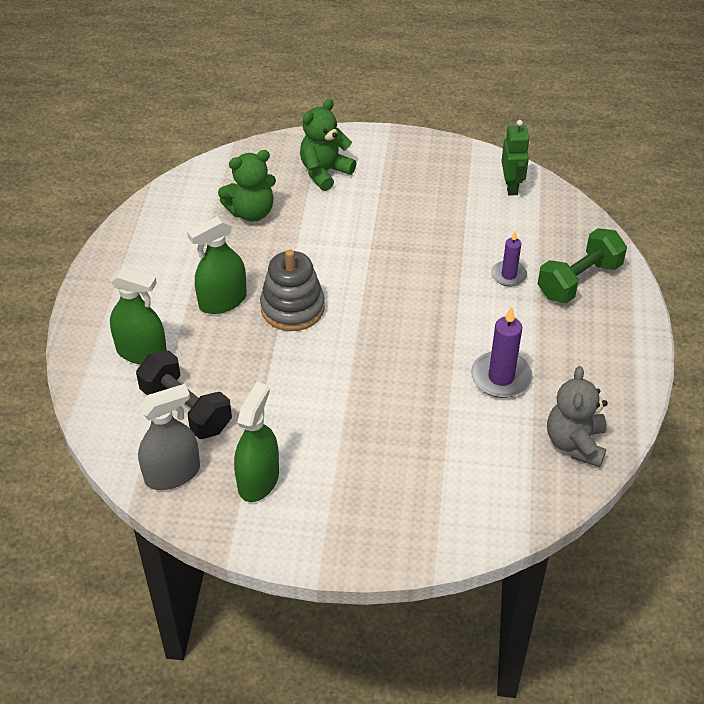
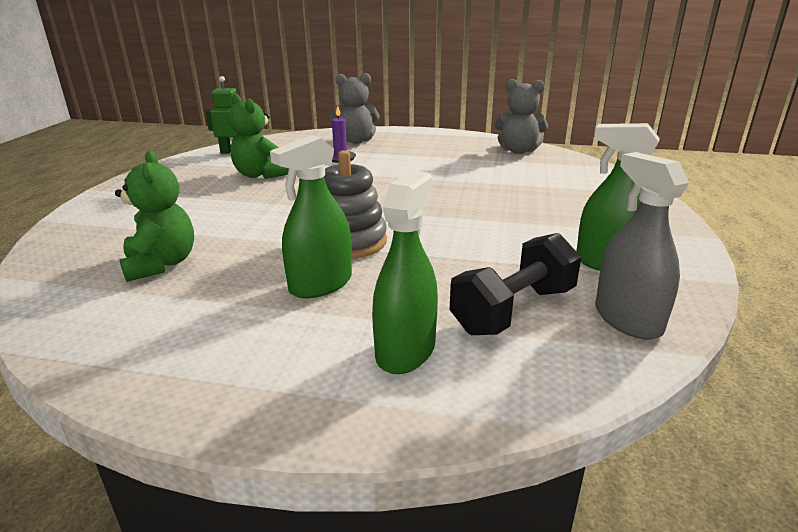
camera: 85 degrees left, 20 degrees down
green spray bottle [187,216,247,314] -> green spray bottle turned 75 degrees clockwise [270,135,352,298]
green teddy bear [300,99,356,191] -> green teddy bear moved to [229,94,289,179]
purple candle [471,306,533,398] -> none
green dumbbell [538,228,627,303] -> grey teddy bear [330,73,380,144]

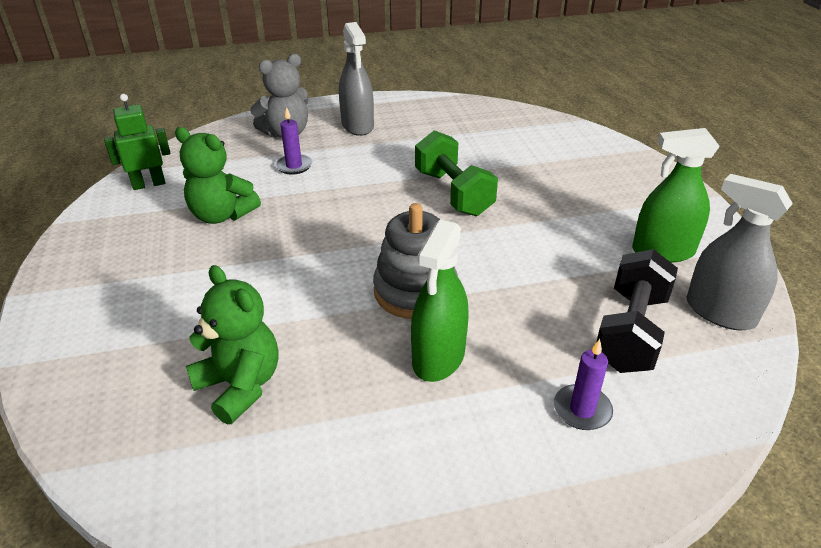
camera: 25 degrees left, 10 degrees up
green spray bottle [372,171,438,374] -> purple candle [554,339,613,430]
grey teddy bear [494,79,548,154] -> none
none -> grey spray bottle [339,22,374,136]
none -> green dumbbell [415,130,498,216]

